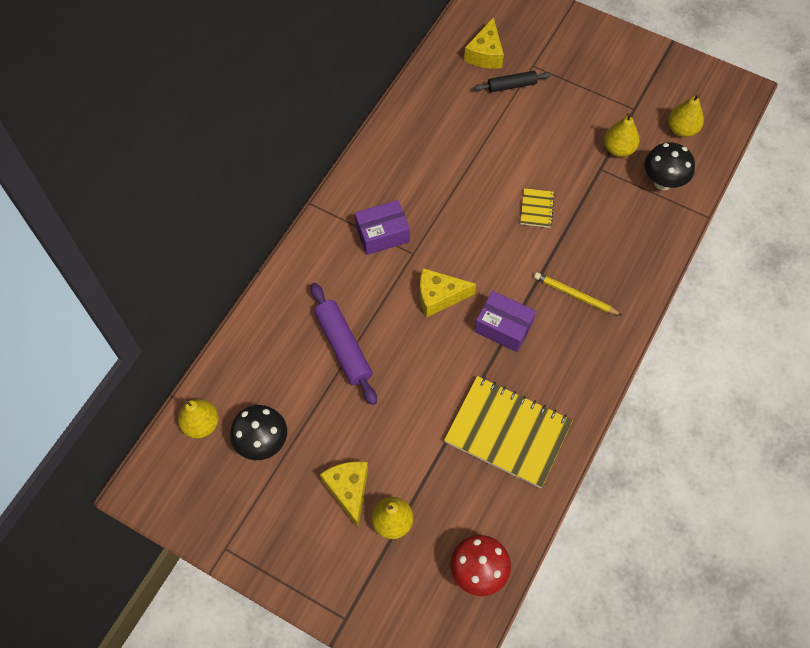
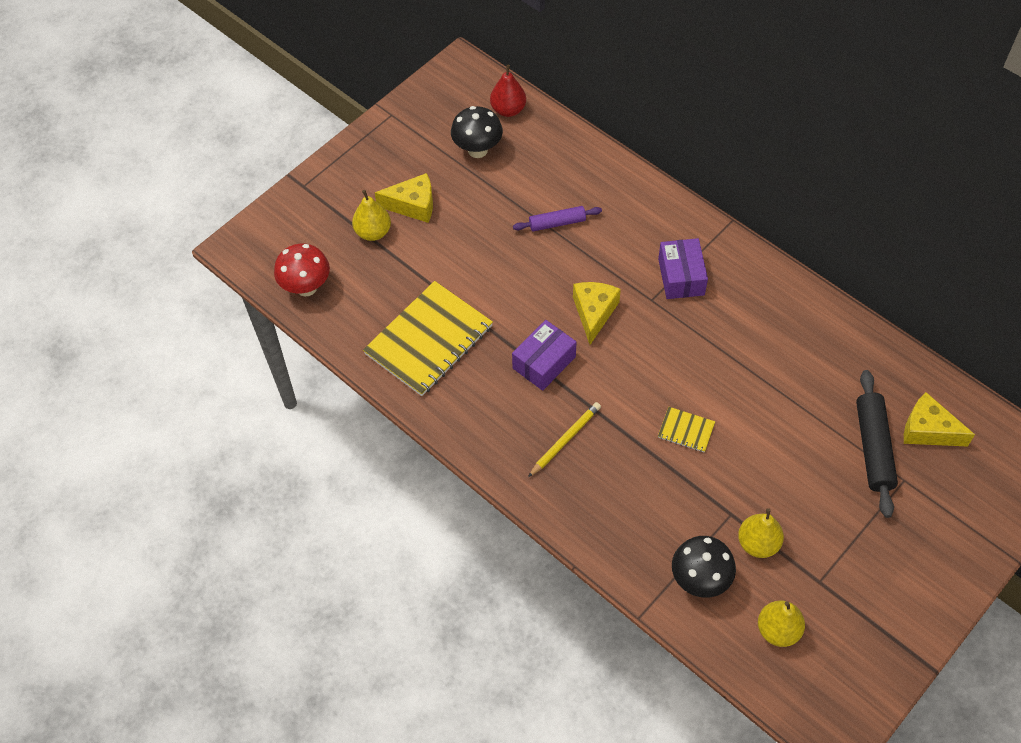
camera: 105 degrees right, 5 degrees down
yellow pear [178,399,219,438] -> red pear [490,65,526,117]
purple rolling pin [311,283,377,405] -> purple rolling pin [513,206,602,231], size x0.63
black rolling pin [474,71,551,92] -> black rolling pin [856,370,898,518], size x1.59

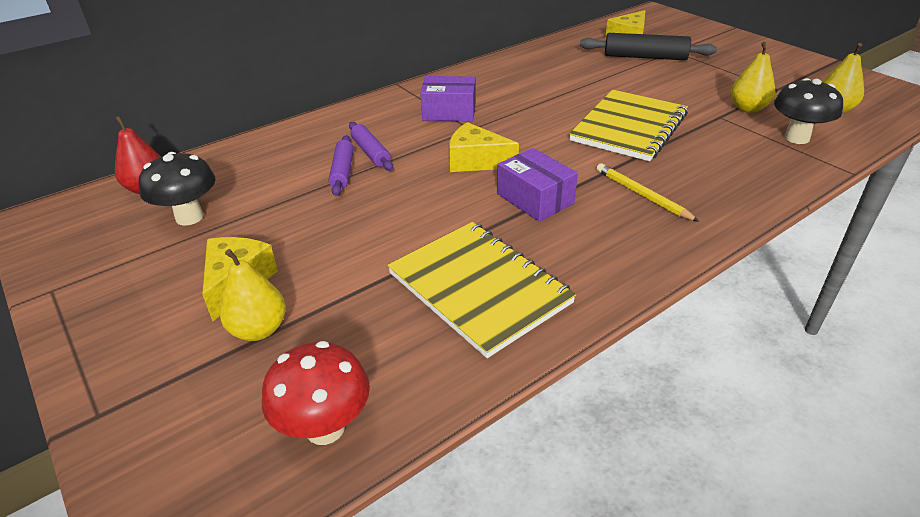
camera: 80 degrees left, 20 degrees down
yellow notebook [658,407,715,453] -> yellow notebook [569,90,688,161], size x2.29
none -> purple rolling pin [349,122,393,171]

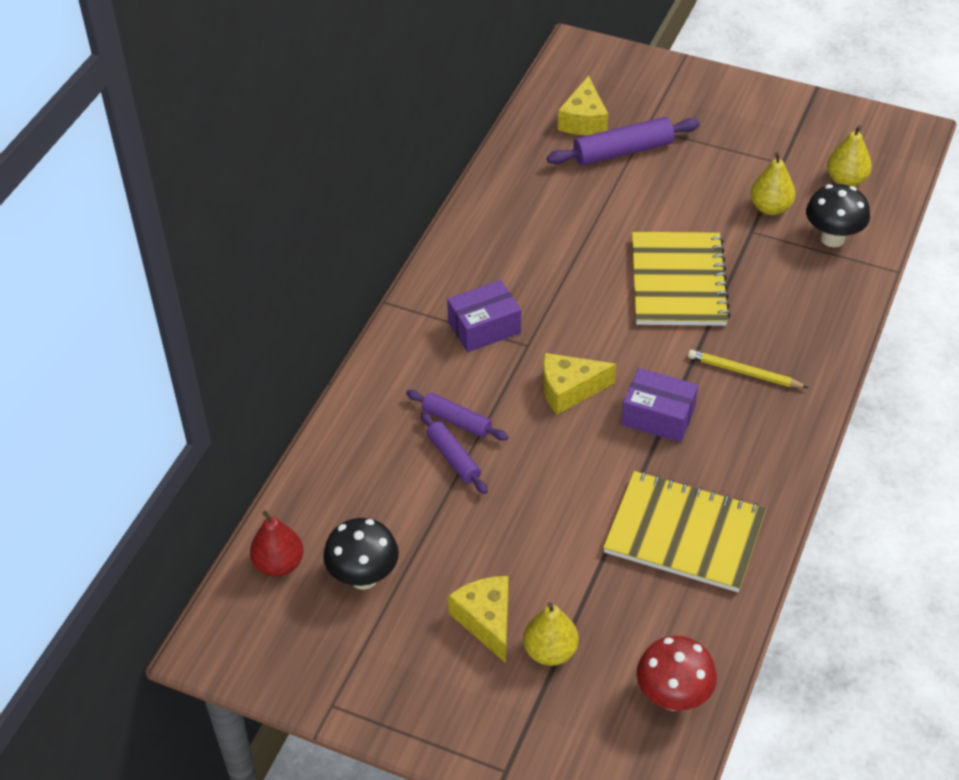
camera: 30 degrees left, 10 degrees up
black rolling pin [580,33,717,60] -> purple rolling pin [547,117,700,165]

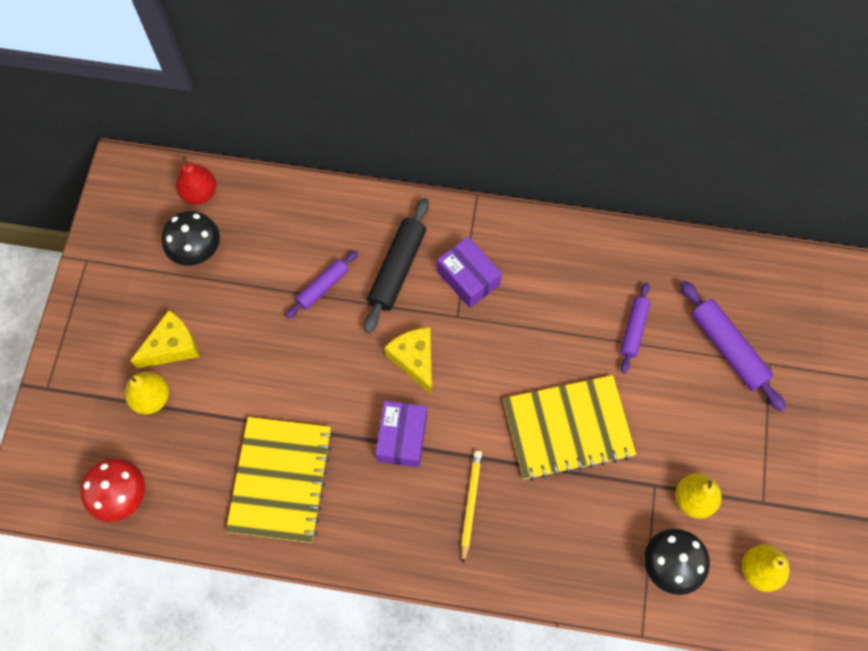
camera: 75 degrees right, 20 degrees up
purple rolling pin [406,390,508,441] -> purple rolling pin moved to [620,283,650,373]
yellow cheese [558,75,608,135] -> none
none -> black rolling pin [364,198,429,333]

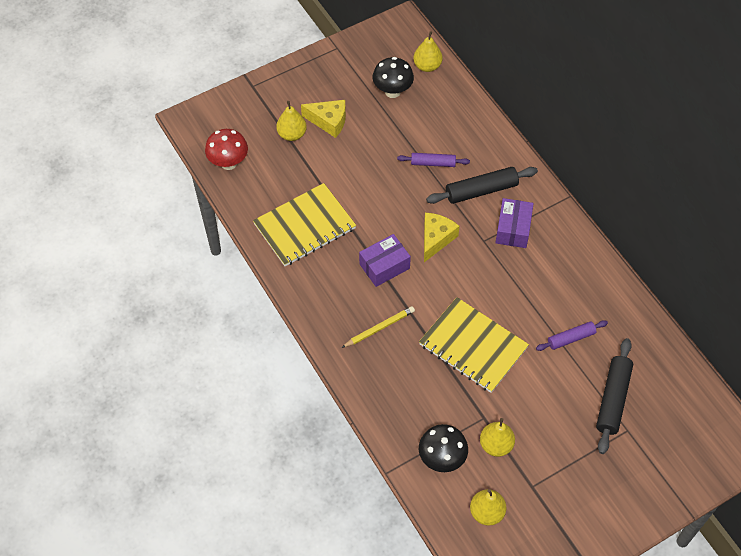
camera: 50 degrees right, 10 degrees down
red pear [176,156,216,204] -> yellow pear [413,31,442,72]
purple rolling pin [680,281,786,411] -> black rolling pin [596,338,633,454]

